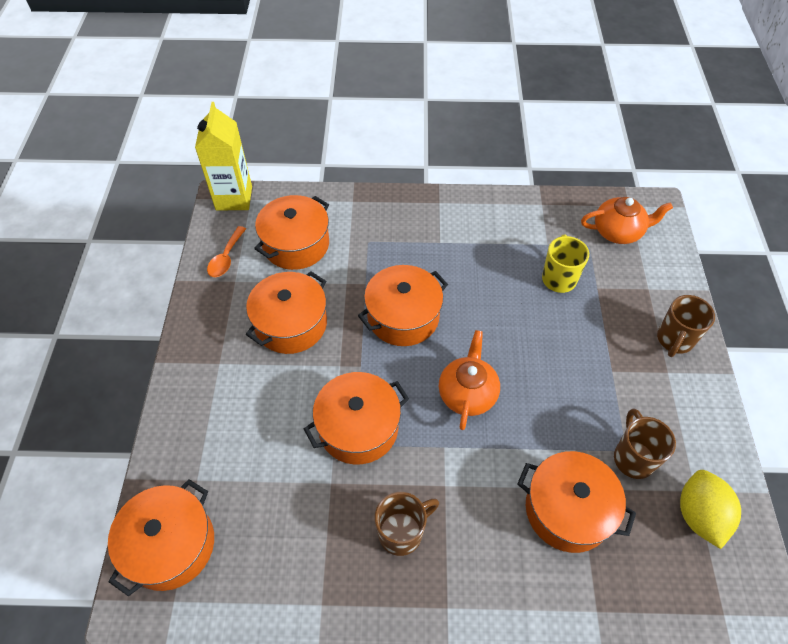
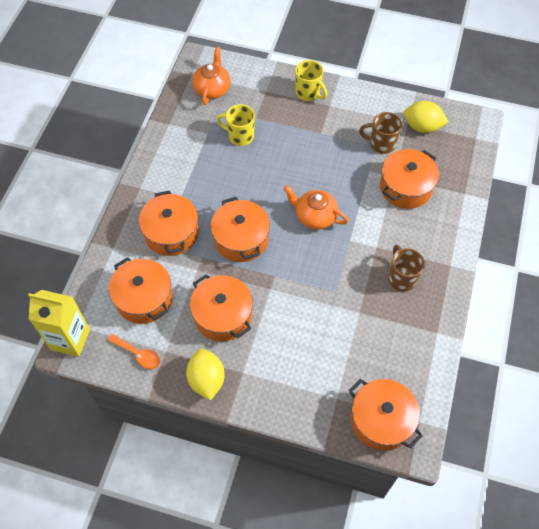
camera: 75 degrees left, 5 degrees up
orange pot [304,372,409,465] -> orange pot moved to [139,190,199,256]
brown mug [657,295,715,357] -> yellow mug [295,60,328,101]
none -> yellow lemon [186,349,225,400]

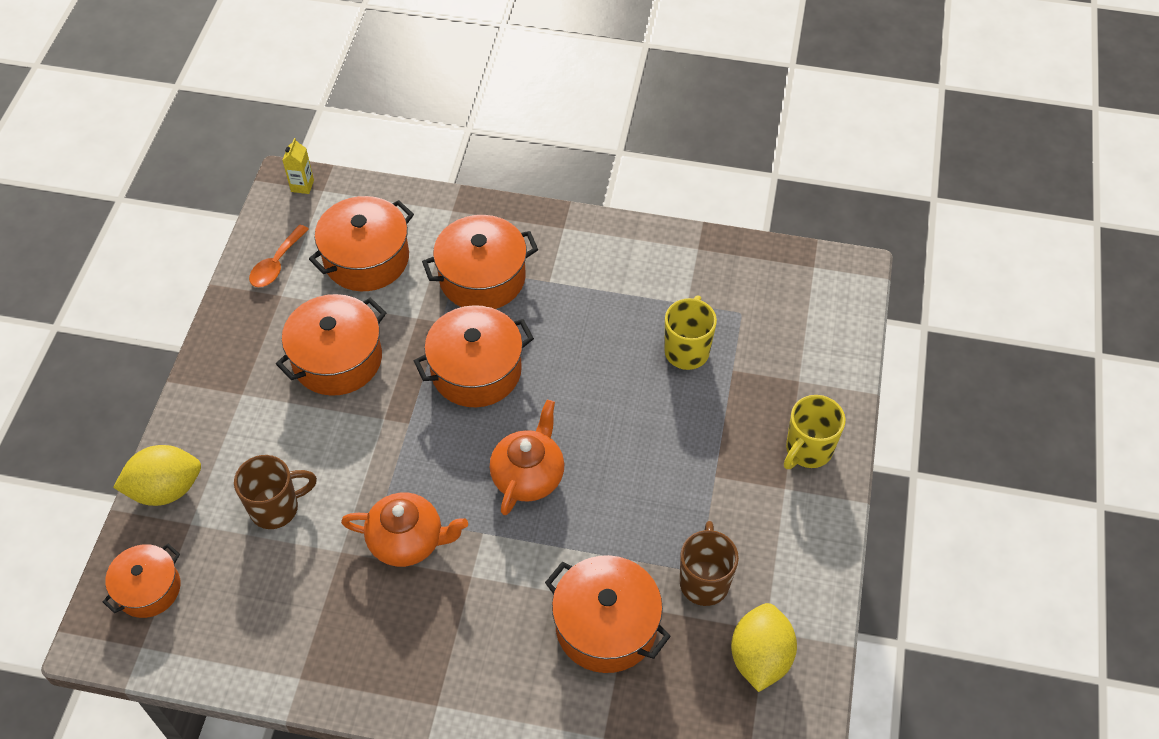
camera: 85 degrees right, 5 degrees down
yellow carton [28,290,90,357] -> yellow carton [282,138,314,194], size x0.44
yellow lemon [186,349,225,400] -> yellow lemon moved to [113,445,201,506]
orange teapot [192,47,231,105] -> orange teapot moved to [341,493,468,567]
orange pot [349,379,423,451] -> orange pot [103,544,180,618], size x0.64
brown mug [388,245,425,292] -> brown mug moved to [234,455,317,529]

